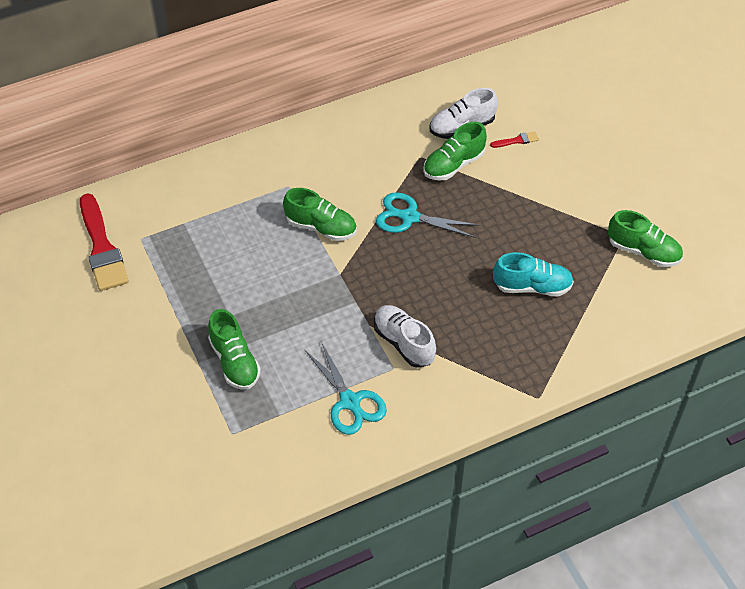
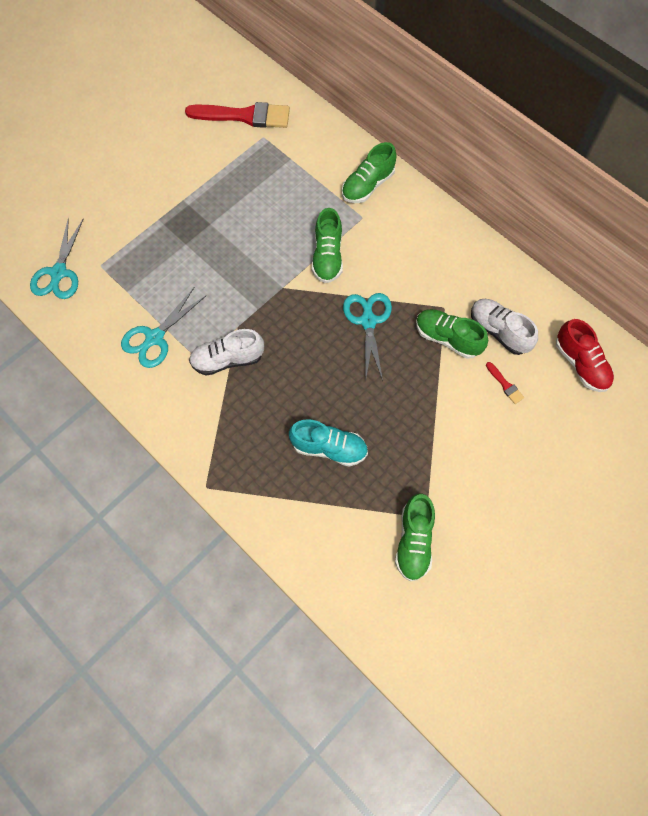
camera: 70 degrees right, 15 degrees up
red brush [80,193,129,291] -> red brush turned 135 degrees counterclockwise [185,102,290,128]
green shoe [208,309,261,390] -> green shoe moved to [342,142,397,203]
white shoe [374,305,436,368] -> white shoe turned 135 degrees counterclockwise [189,329,264,376]
turquoise shoe [493,252,574,296] -> turquoise shoe turned 60 degrees counterclockwise [289,419,368,467]
none -> turquoise scissors [30,218,83,299]
none -> red shoe [556,319,614,392]

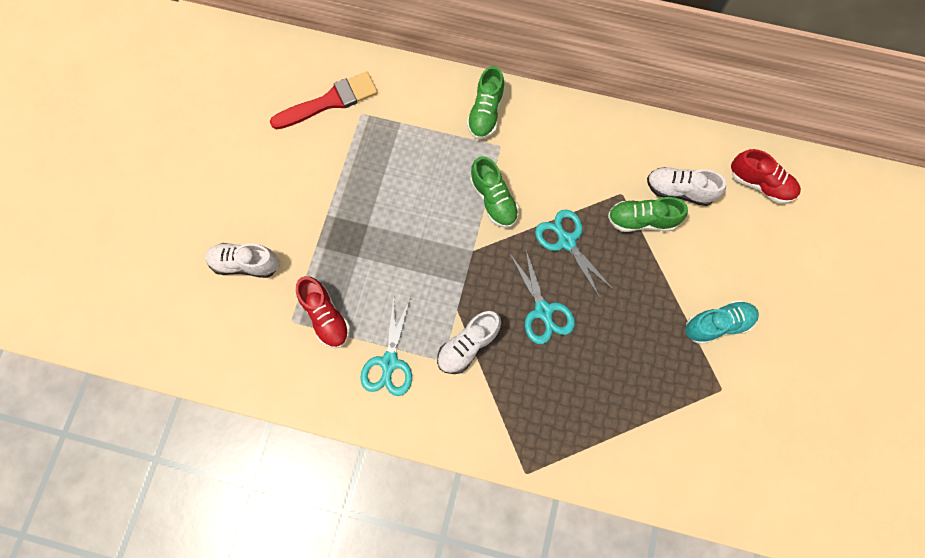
camera: 30 degrees left, 5 degrees up
turquoise scissors [30,218,83,299] -> turquoise scissors moved to [510,248,575,344]
turquoise shoe [289,419,368,467] -> turquoise shoe moved to [685,300,759,344]
green shoe [395,493,435,581] -> none
red brush [486,362,524,404] -> none
none -> white shoe [205,243,279,278]
none -> red shoe [296,276,350,348]

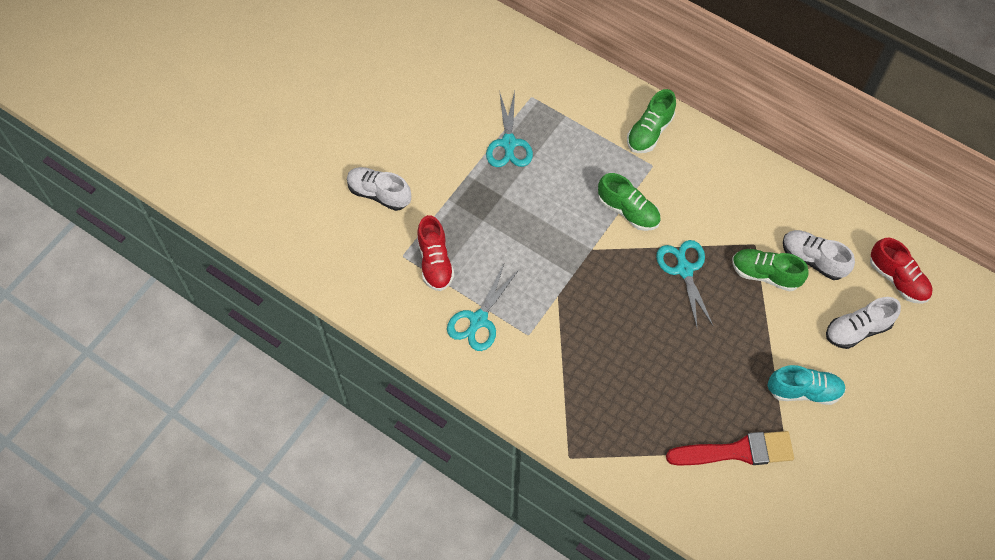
camera: 20 degrees right, 10 degrees down
red brush [270,72,378,130] -> red brush moved to [666,431,794,465]
white shoe [437,311,501,374] -> white shoe moved to [826,297,901,349]
green shoe [470,156,519,228] -> green shoe turned 45 degrees counterclockwise [598,173,661,231]
turquoise scissors [510,248,575,344] -> turquoise scissors moved to [486,90,533,167]

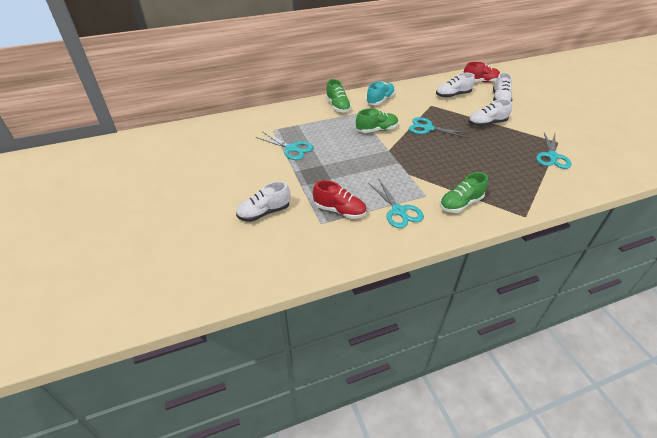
camera: 55 degrees left, 20 degrees down
red brush [666,431,794,465] -> turquoise scissors [536,133,571,169]
green shoe [732,249,808,291] -> green shoe moved to [440,172,488,213]
turquoise shoe [767,365,846,405] -> turquoise shoe moved to [366,81,395,105]
none -> white shoe [468,99,512,127]

